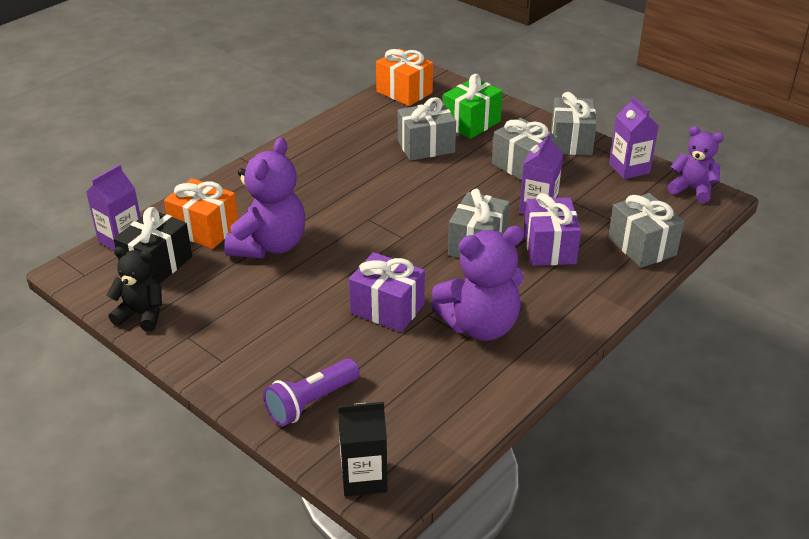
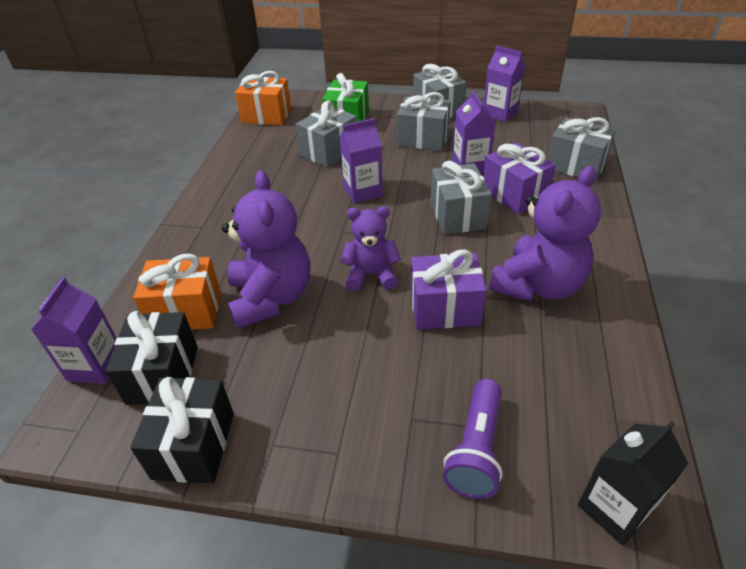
camera: 30 degrees left, 5 degrees up
black teddy bear [106,247,162,331] -> black gift [130,377,234,483]
purple teddy bear [668,126,724,203] -> purple teddy bear moved to [340,206,401,291]
none -> purple carton [340,118,383,203]

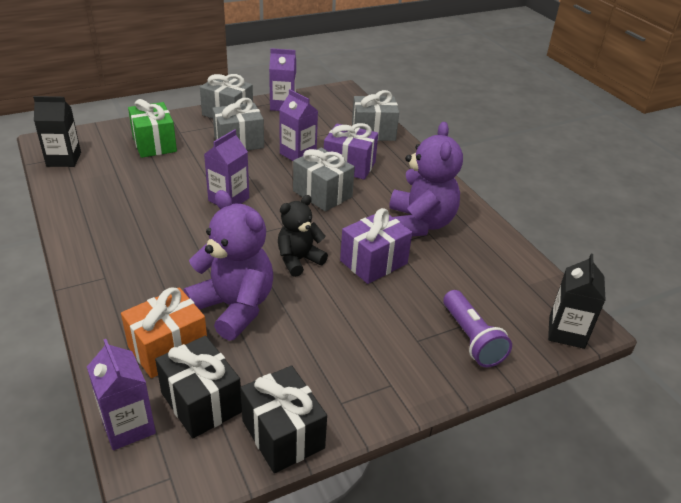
camera: 40 degrees left, 5 degrees down
orange gift [235,71,291,125] -> black carton [33,96,81,167]
grey gift [296,100,357,168] -> none
purple teddy bear [340,206,401,291] -> black teddy bear [278,195,328,277]

